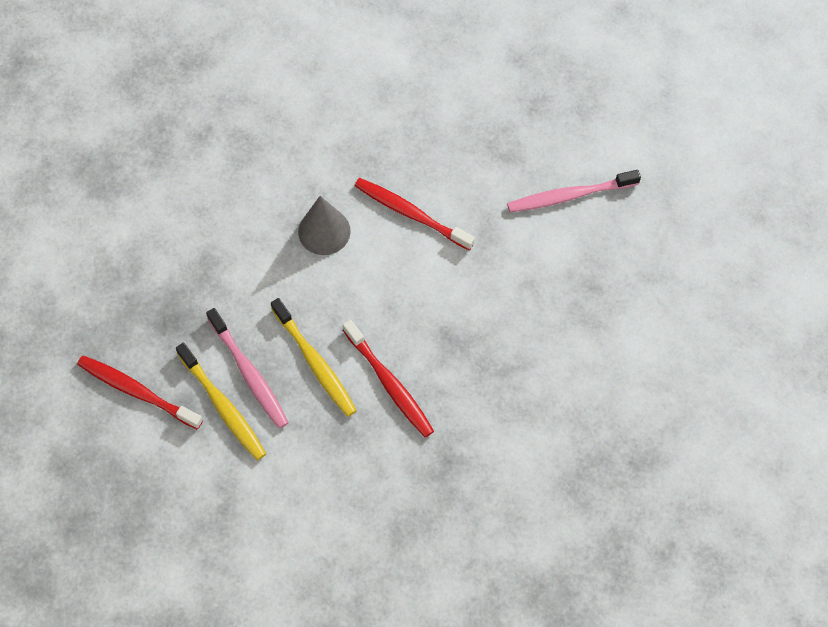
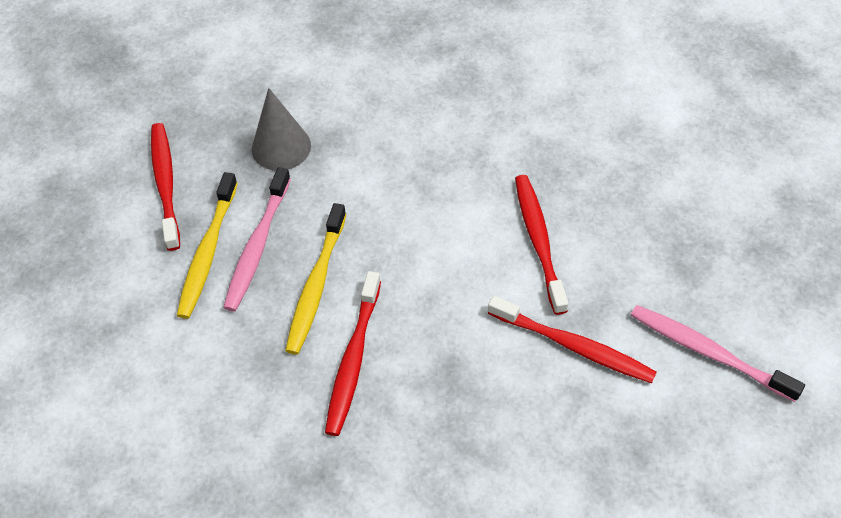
camera: 50 degrees right, 10 degrees down
grey cone [298,196,351,255] -> grey cone moved to [252,88,311,171]
none -> red toothbrush [488,296,657,383]

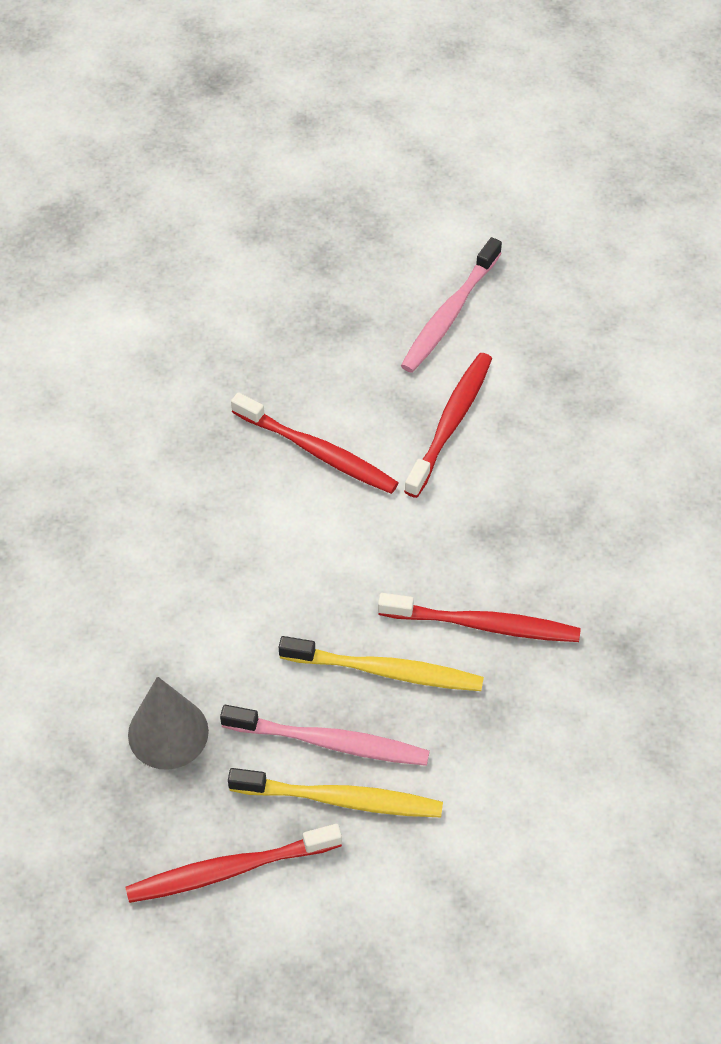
camera: 95 degrees left, 0 degrees up
red toothbrush [515,175,568,315] -> red toothbrush turned 135 degrees counterclockwise [231,392,399,494]

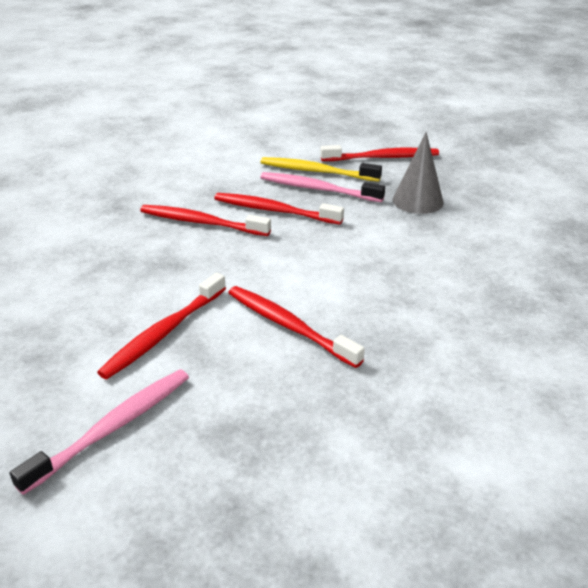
camera: 170 degrees left, 20 degrees down
yellow toothbrush [279,636,484,691] -> red toothbrush [214,193,344,224]

